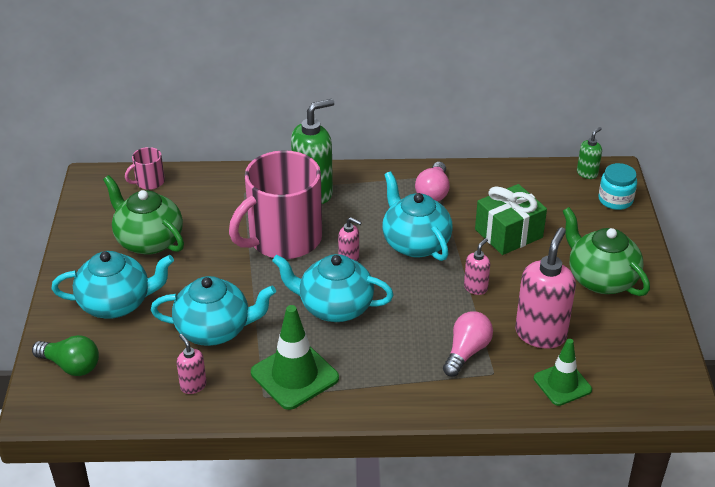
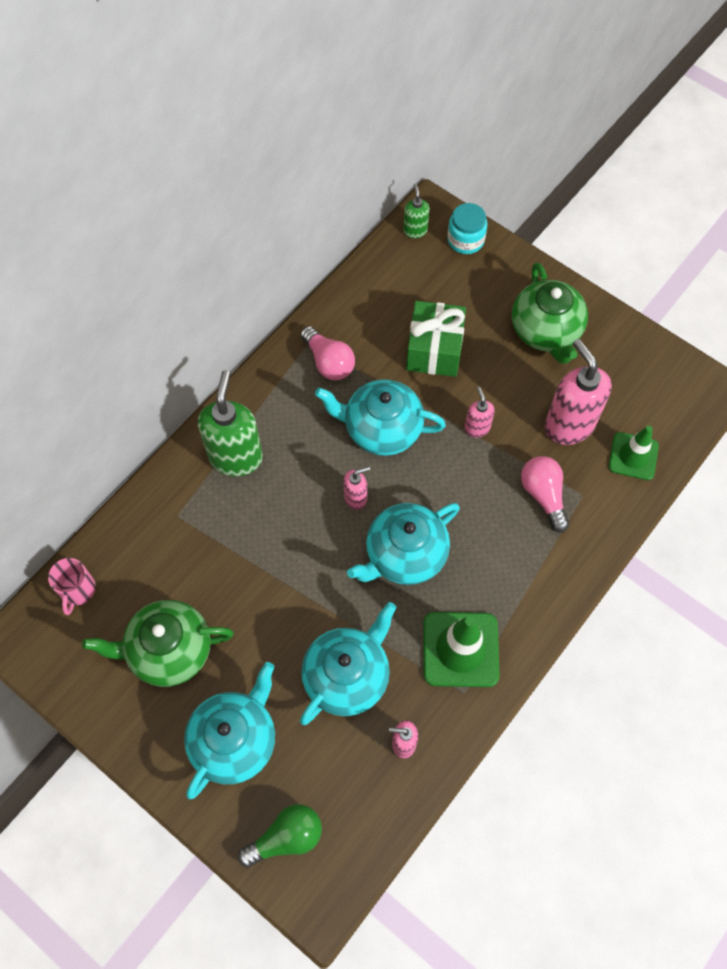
camera: 50 degrees left, 25 degrees up
pink mug [229,150,322,259] -> none
green teapot [563,207,650,296] -> green teapot turned 105 degrees counterclockwise [512,263,588,364]

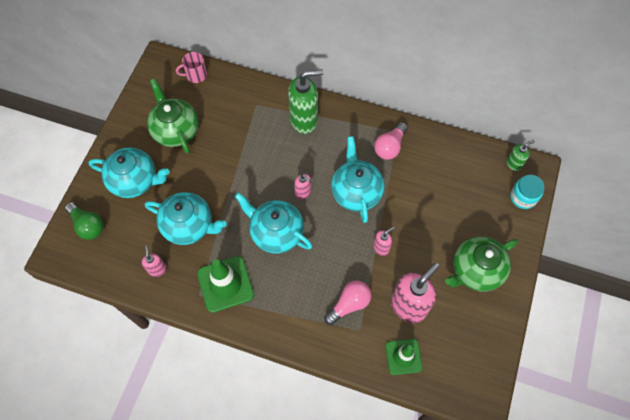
camera: 70 degrees right, 0 degrees up
green gift [406,301,466,377] -> none

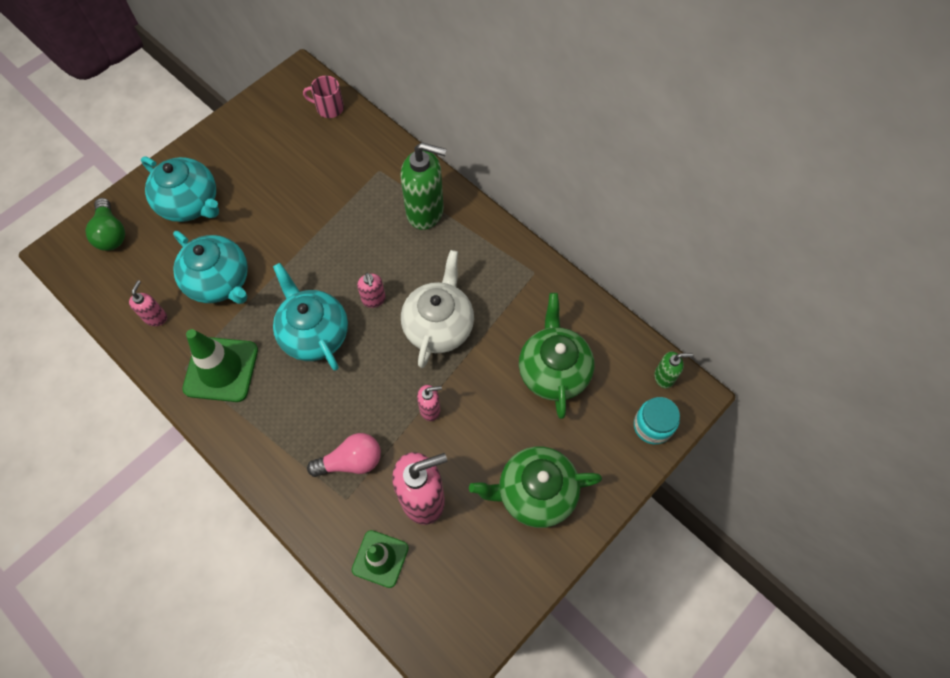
camera: 25 degrees right, 0 degrees up
green teapot [147,78,199,154] -> green teapot moved to [519,293,594,419]
turquoise teapot [331,136,384,223] -> white teapot [401,250,474,368]
pink light bulb [374,122,408,160] -> none

